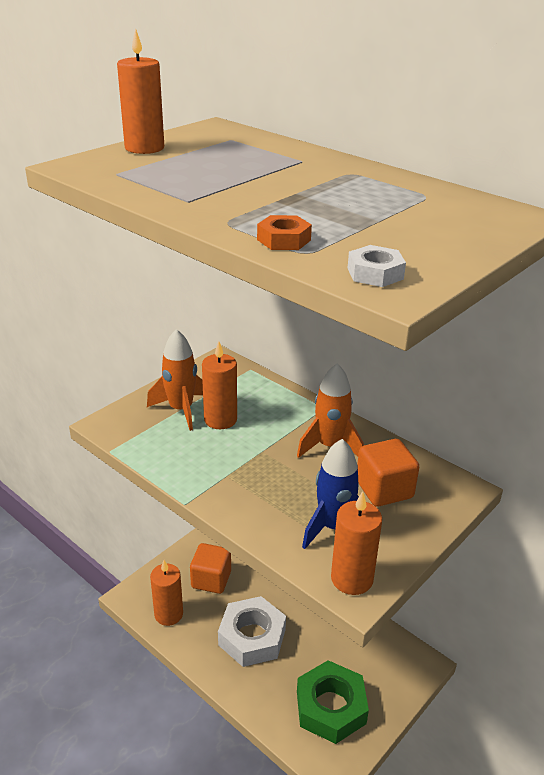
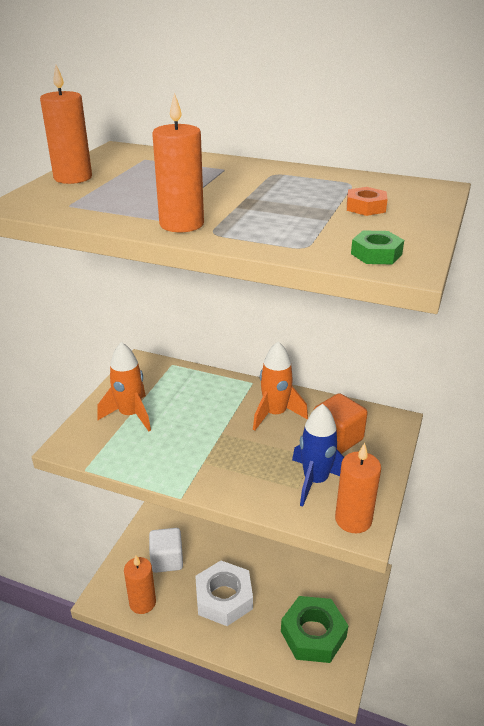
camera: 20 degrees left, 0 degrees up
orange cube [190,543,231,594] -> white cube [149,528,183,573]
orange candle [202,341,237,429] -> orange candle moved to [152,93,204,232]
orange nut [257,215,312,250] -> orange nut moved to [347,187,388,216]
white nut [348,245,406,287] -> green nut [351,231,404,264]

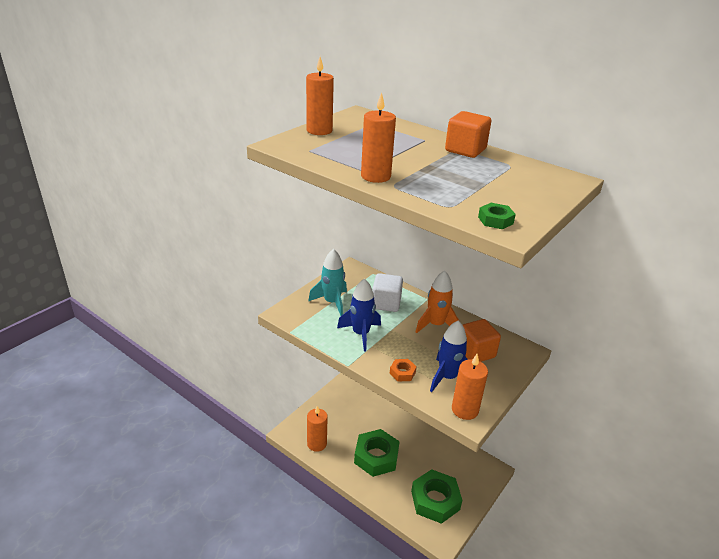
camera: 15 degrees right, 0 degrees up
orange rocket [97,342,151,431] -> turquoise rocket [308,249,347,316]
white cube [149,528,183,573] -> white cube moved to [372,273,403,312]
white nut [195,561,253,626] -> green nut [354,429,400,477]
orange nut [347,187,388,216] -> orange nut moved to [390,359,417,382]
none -> blue rocket [337,279,381,351]
none -> orange cube [445,111,491,158]

